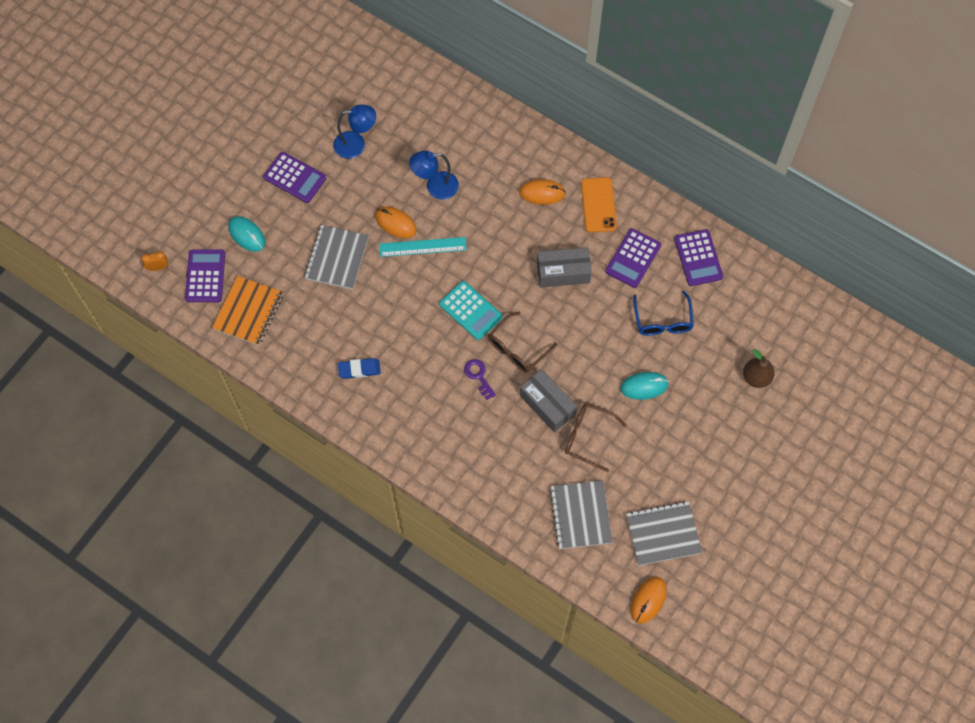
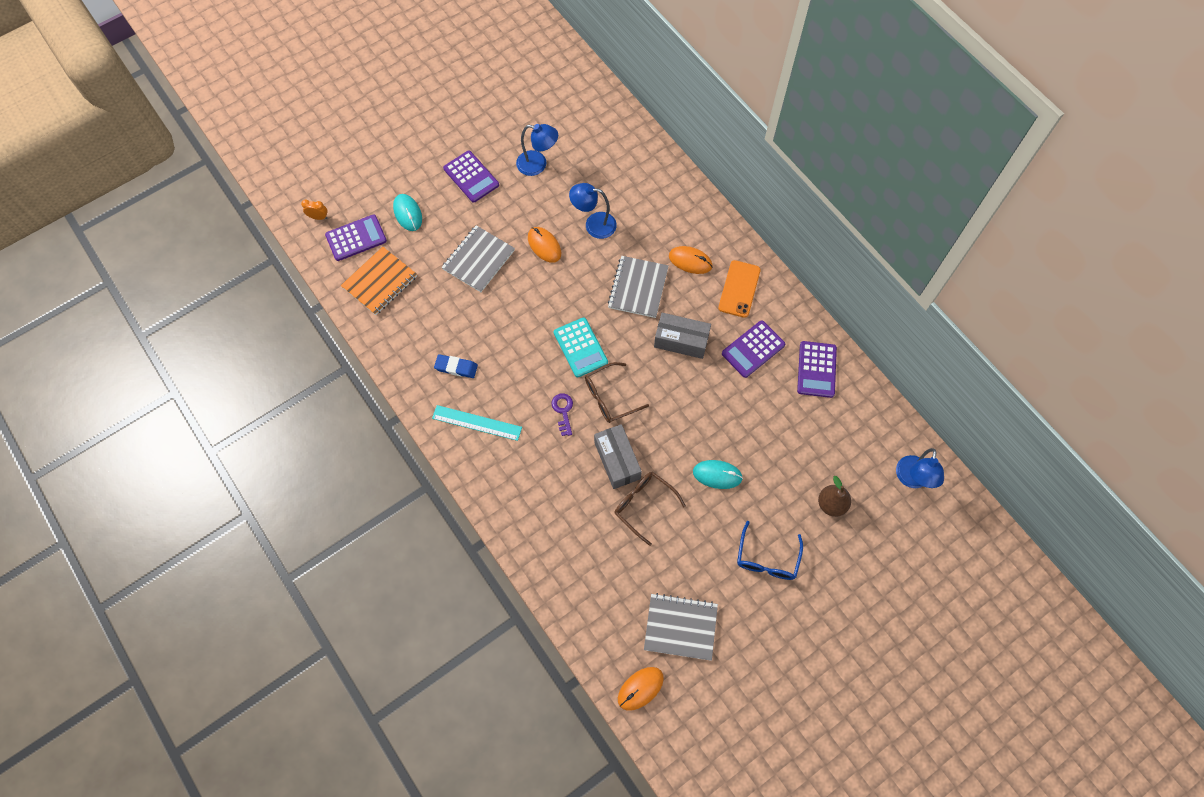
camera: 20 degrees right, 0 degrees up
purple calculator [185,250,225,302] -> purple calculator turned 45 degrees clockwise [325,214,387,261]
turquoise ruler [379,237,467,257] -> turquoise ruler moved to [432,405,522,441]
grey notebook [549,480,613,549] -> grey notebook moved to [608,256,669,318]
blue glasses [633,291,694,336] -> blue glasses moved to [737,521,803,580]
none -> blue lamp [896,448,944,488]

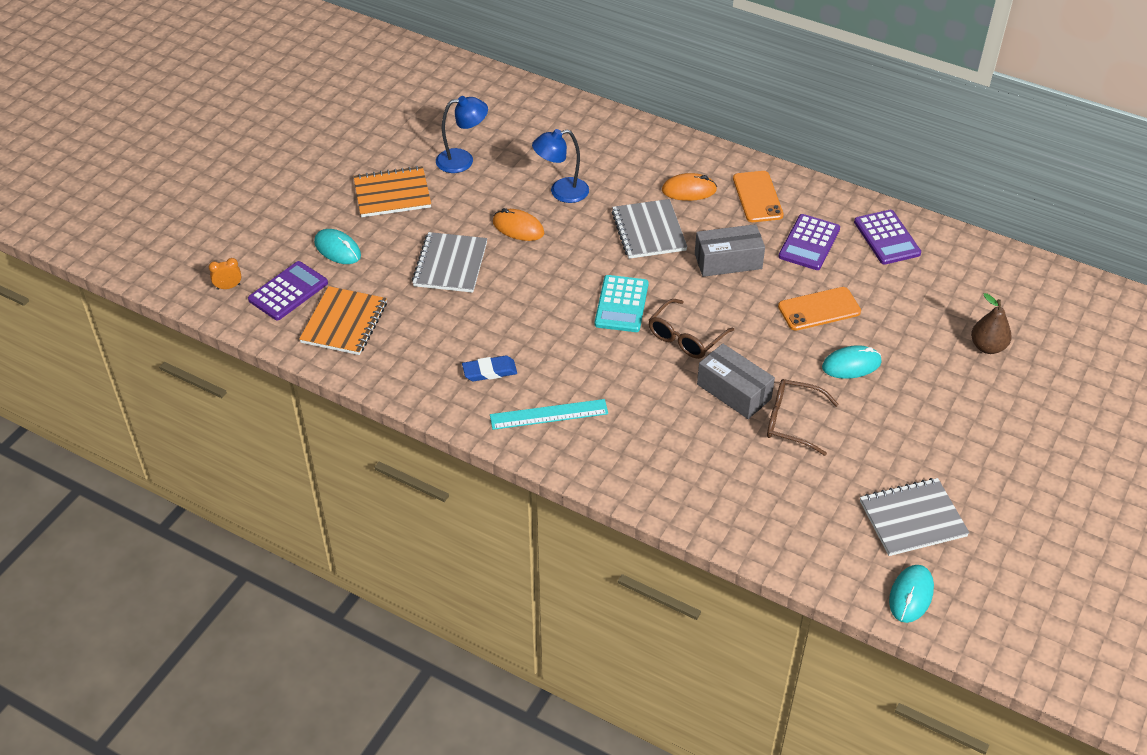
camera: 25 degrees left, 20 degrees down
purple calculator [443,151,499,203] -> orange notebook [353,166,431,217]
purple key [552,393,573,436] -> none
turquoise calculator [554,317,608,377] -> turquoise calculator turned 60 degrees clockwise [595,275,649,332]
orange mouse [618,667,664,711] -> turquoise mouse [889,565,934,623]
blue glasses [737,521,803,580] -> none
blue lamp [896,448,944,488] -> none
none -> orange phone [778,287,861,331]

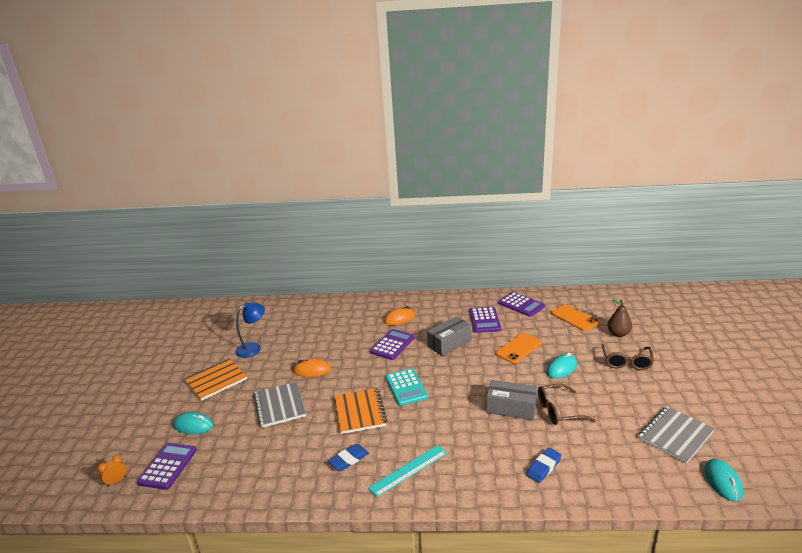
camera: 25 degrees left, 20 degrees down
orange notebook [299,286,387,355] -> orange notebook moved to [335,388,387,434]
blue lamp [532,129,589,203] -> none
grey notebook [611,199,687,259] -> purple calculator [370,329,414,360]
brown glasses [649,299,734,359] -> brown glasses moved to [602,344,654,370]
orange phone [733,171,784,222] -> orange phone moved to [551,304,599,331]
none -> blue eraser [526,448,562,483]

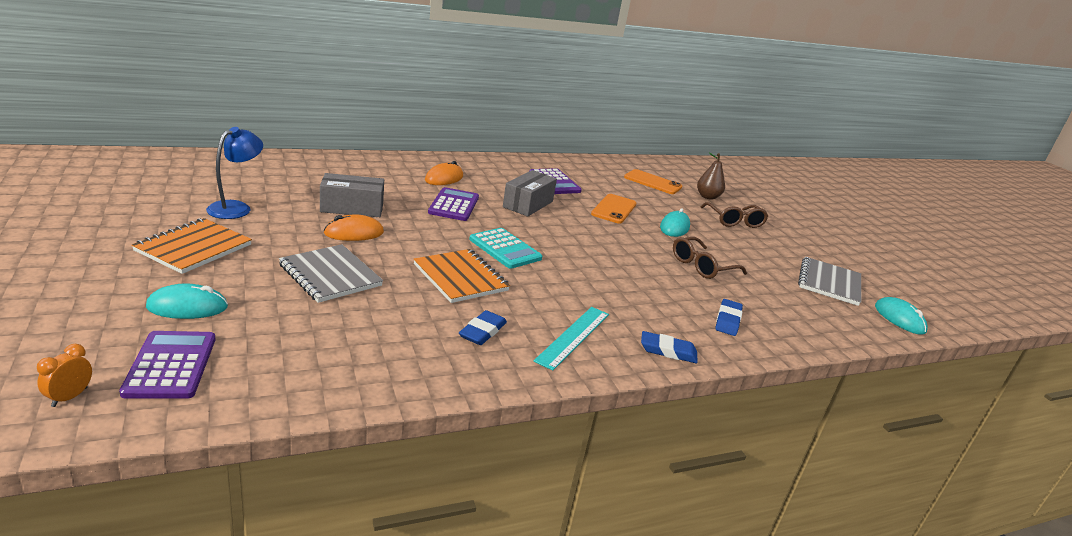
camera: 30 degrees left, 0 degrees up
grey box [487,380,537,420] -> grey box moved to [320,173,384,217]
purple calculator [498,292,545,317] -> none
none -> blue eraser [641,331,698,363]

